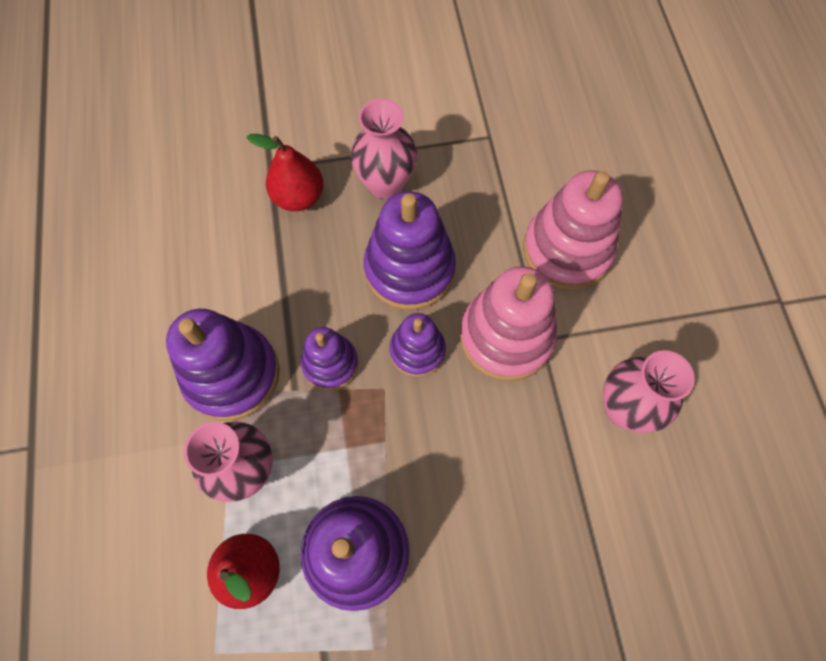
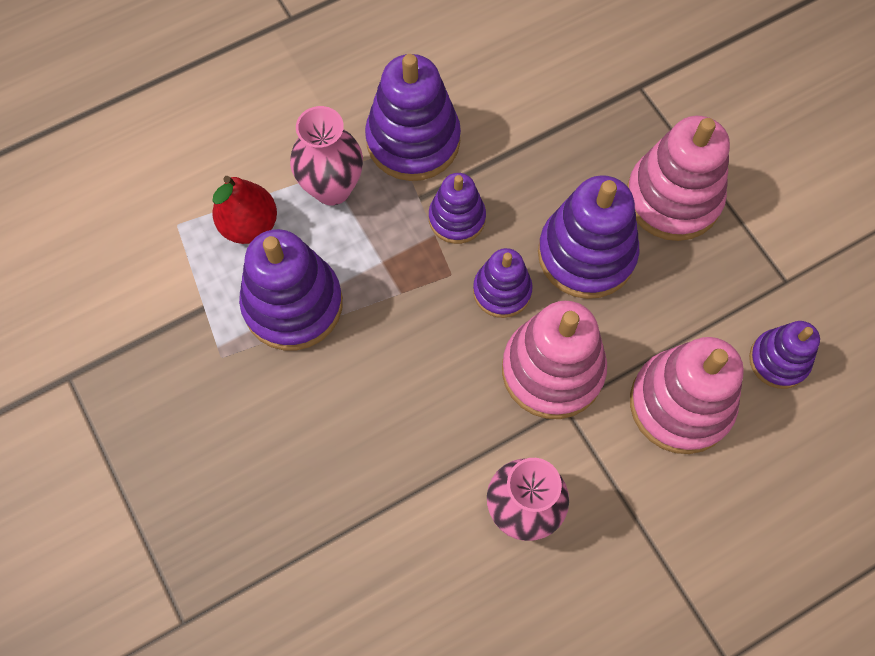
camera: 70 degrees right, 0 degrees up
red pear [247,134,323,211] -> none
pink vase [351,99,417,200] -> pink stacking toy [627,116,730,241]
none -> purple stacking toy [749,321,820,389]

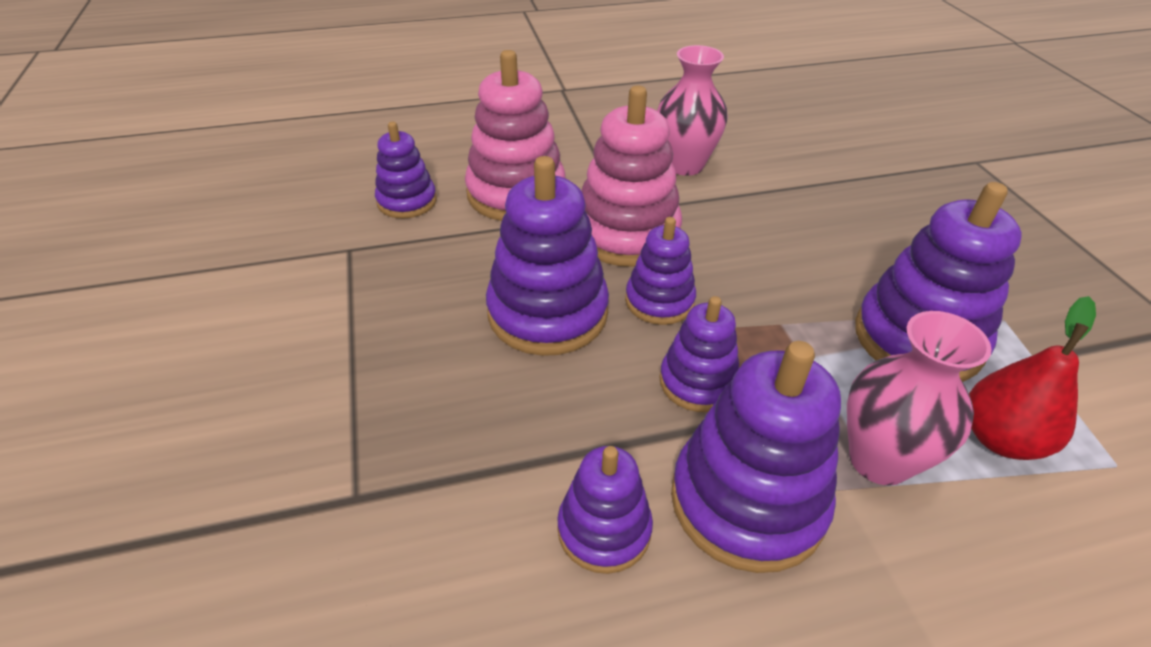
camera: 165 degrees left, 25 degrees down
pink stacking toy [627,116,730,241] -> none
none -> purple stacking toy [557,446,653,574]

